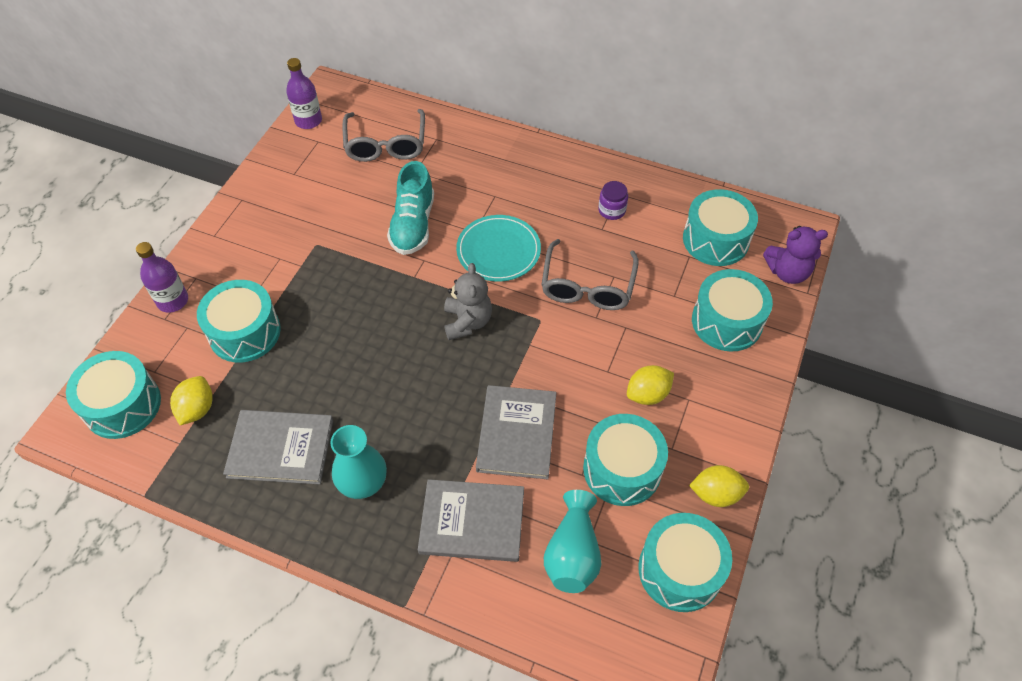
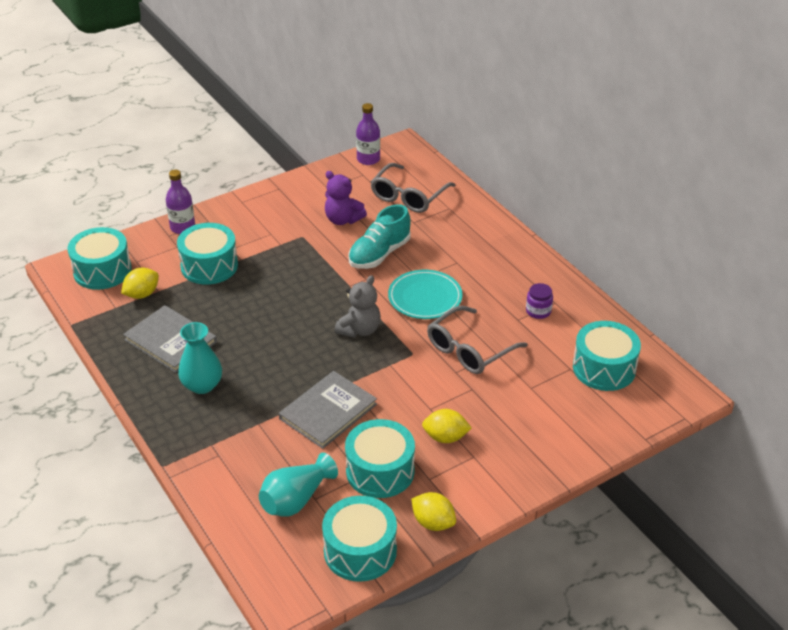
camera: 35 degrees right, 15 degrees down
grey book [418,479,524,562] -> none
turquoise drum [692,269,773,352] -> none
purple teddy bear [763,226,828,284] -> purple teddy bear moved to [325,171,367,225]

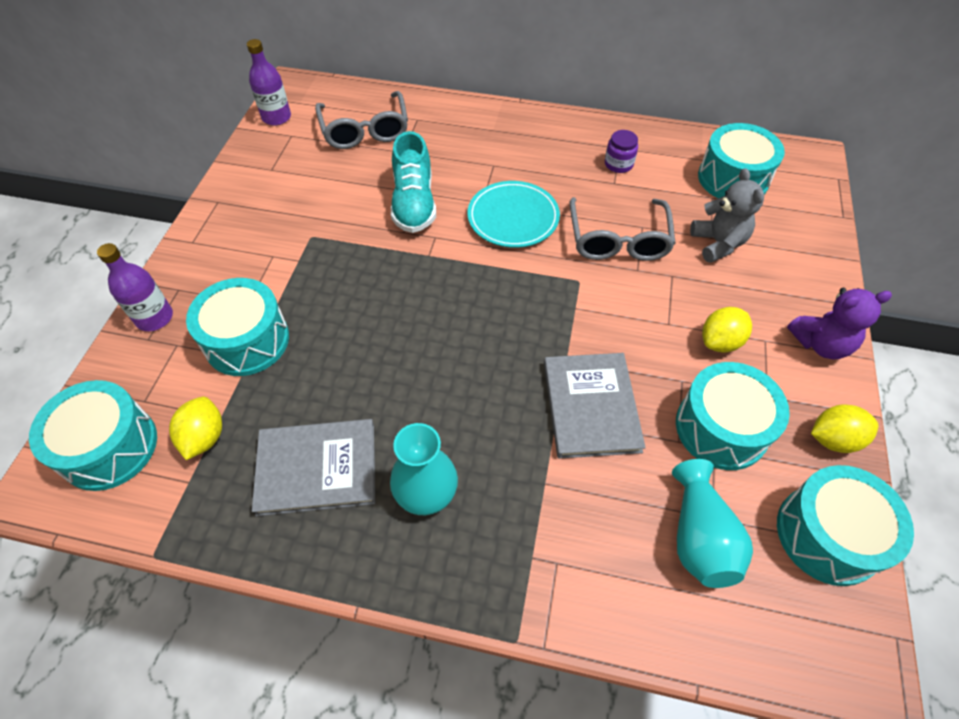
camera: 45 degrees left, 15 degrees up
purple teddy bear [325,171,367,225] -> purple teddy bear moved to [787,288,892,359]
grey teddy bear [335,275,381,338] -> grey teddy bear moved to [690,168,764,263]

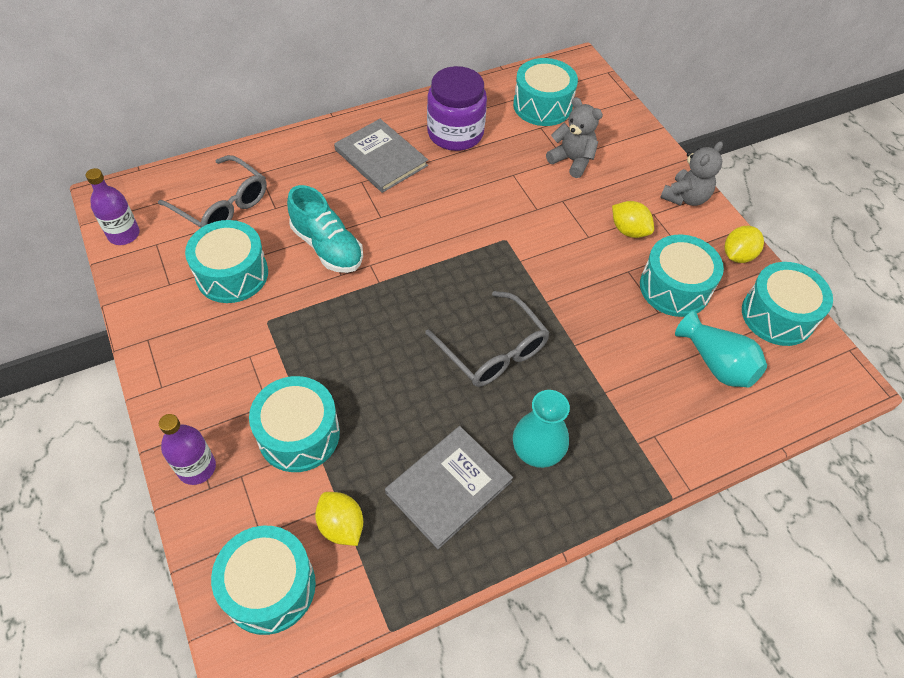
camera: 40 degrees left, 0 degrees up
turquoise plate [468,181,560,248] -> none
grey book [544,353,646,458] -> grey book moved to [334,119,428,193]
grey glasses [570,197,676,261] -> grey glasses moved to [425,291,550,387]
purple jar [605,130,638,173] -> purple jar [427,66,487,151], size x2.15
yellow lemon [702,307,752,353] -> yellow lemon turned 60 degrees counterclockwise [612,201,654,238]
purple teddy bear [787,288,892,359] -> grey teddy bear [660,141,723,206]
none -> turquoise drum [185,220,268,303]

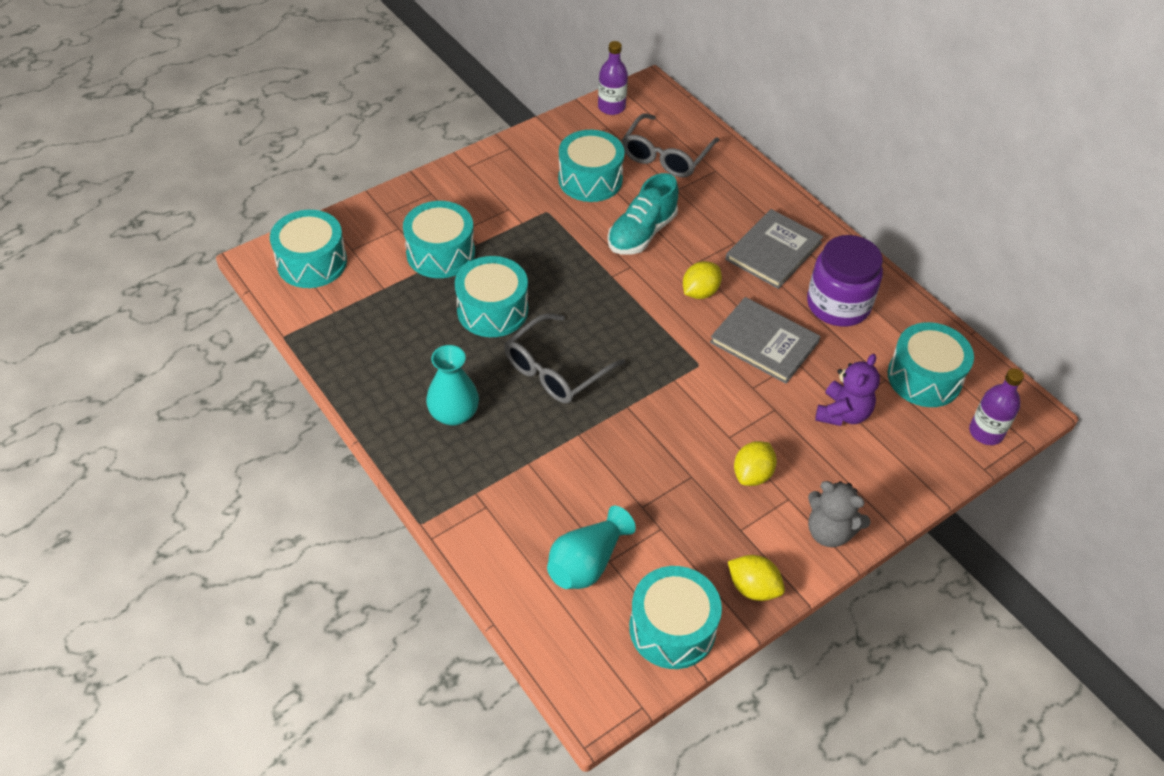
camera: 80 degrees right, 5 degrees down
purple bottle [159,414,216,485] -> purple bottle moved to [969,368,1024,445]
yellow lemon [315,492,363,546] -> yellow lemon moved to [683,261,722,299]
grey book [385,426,513,549] -> grey book moved to [710,297,821,384]
grey teddy bear [546,97,603,178] -> purple teddy bear [815,354,880,426]
turquoise drum [640,234,724,317] -> turquoise drum moved to [455,256,528,337]

